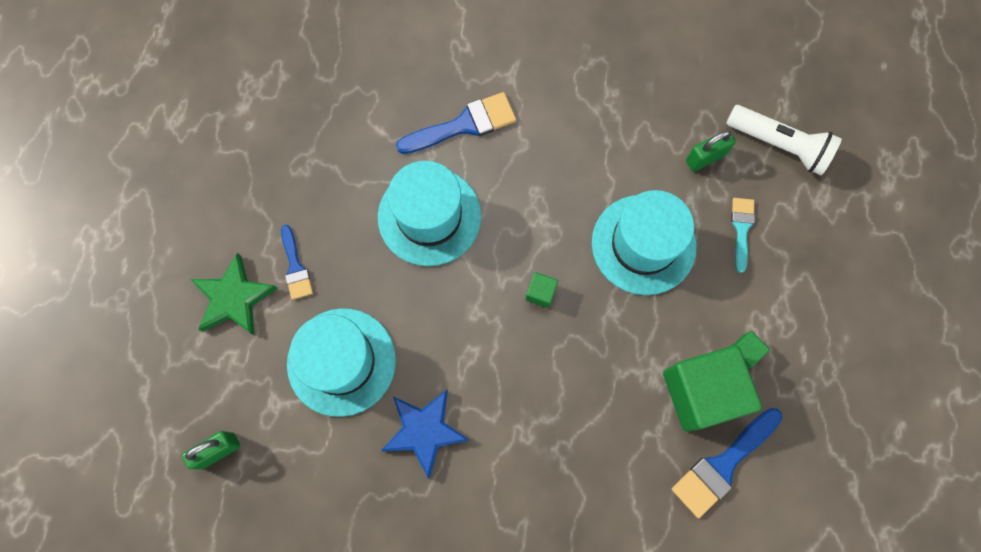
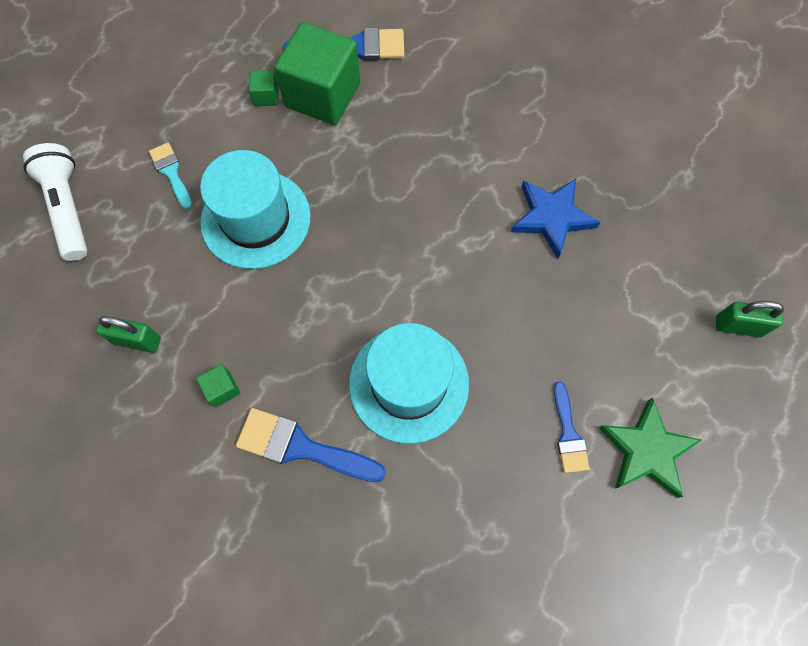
camera: 140 degrees left, 5 degrees down
blue brush [281,225,313,300] -> blue brush turned 150 degrees clockwise [554,382,590,473]
turquoise hat [287,308,396,417] -> none
green cube [526,272,558,308] -> green cube moved to [196,364,240,407]
green padlock [686,130,736,172] -> green padlock moved to [96,316,161,353]
turquoise brush [731,198,755,273] -> turquoise brush turned 105 degrees clockwise [149,143,192,209]

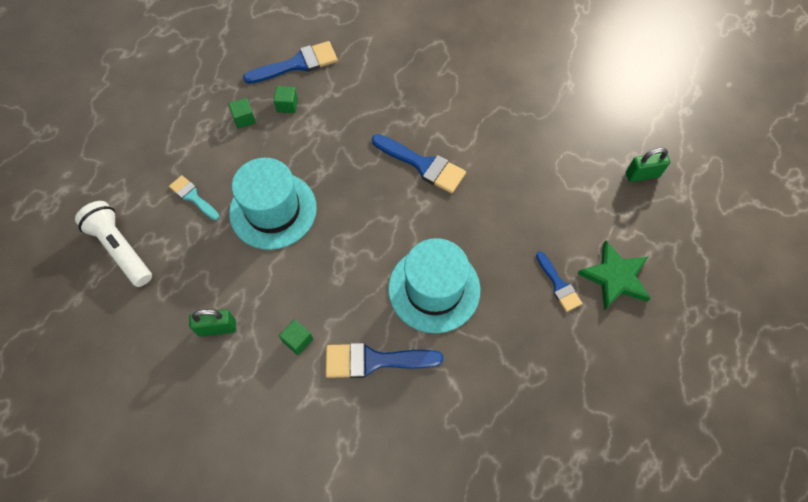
camera: 20 degrees left, 5 degrees down
green cube [274,22,360,125] -> green cube [274,86,298,113], size x0.41
blue star [511,179,601,258] -> none
none -> blue brush [372,134,466,194]

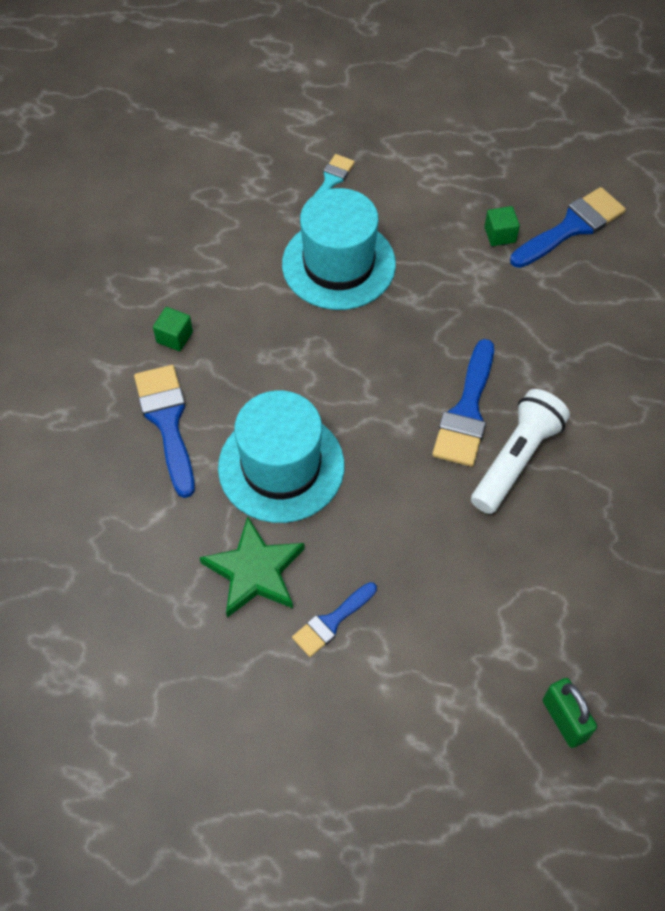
camera: 75 degrees right, 5 degrees down
white flashlight [75,201,152,287] -> white flashlight moved to [471,389,570,514]
green padlock [189,309,236,337] -> none
green cube [228,98,256,129] -> none
blue brush [243,41,338,84] -> blue brush turned 90 degrees counterclockwise [510,187,626,268]
green star [577,240,651,310] -> green star moved to [199,516,305,618]

